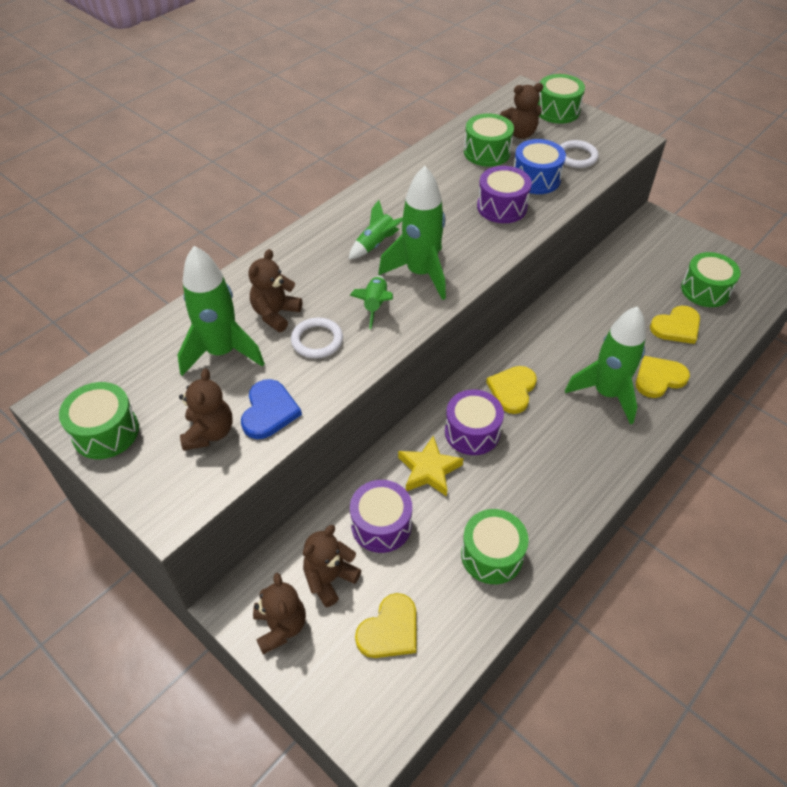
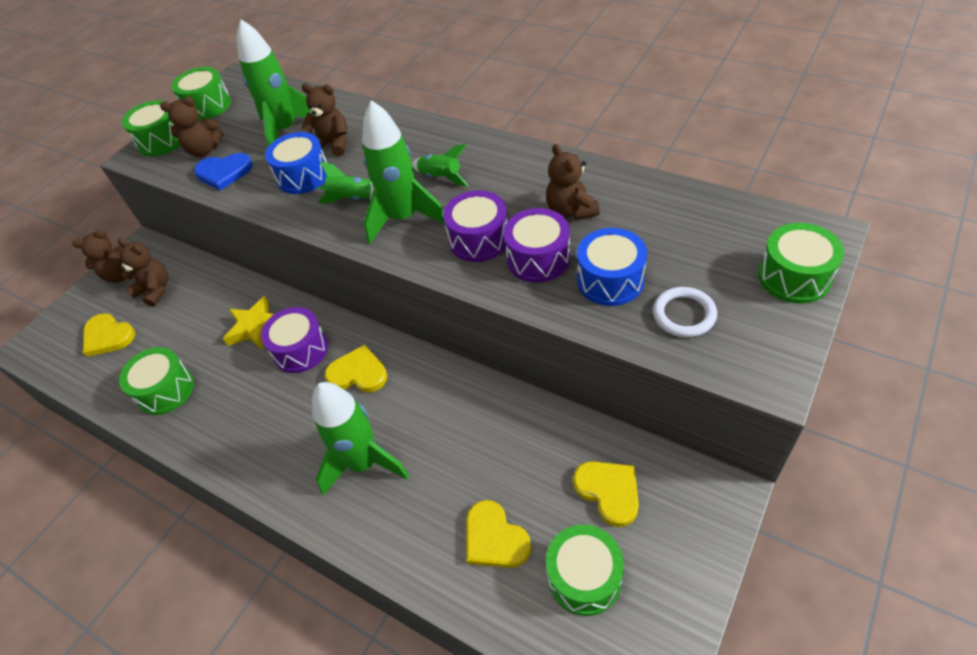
camera: 85 degrees right, 0 degrees up
white ring [291,317,343,358] -> blue drum [265,132,327,194]
purple drum [350,480,412,553] -> purple drum moved to [443,190,507,262]
green drum [464,113,514,167] -> green drum moved to [122,100,180,156]
brown teddy bear [500,83,543,139] -> brown teddy bear moved to [546,144,600,220]
yellow heart [636,356,690,398] -> yellow heart moved to [573,461,639,527]

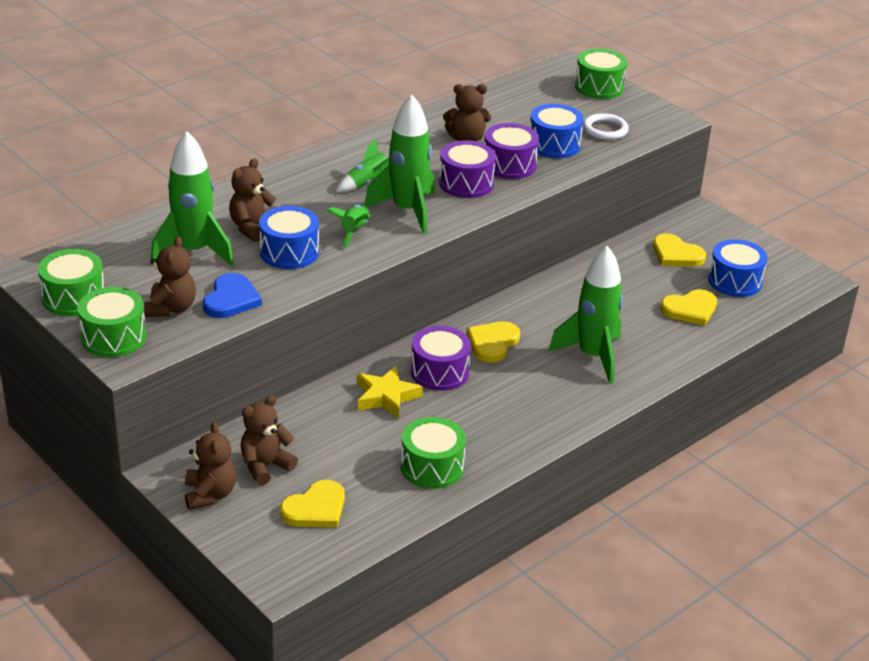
camera: 80 degrees left, 15 degrees down
green drum [546,525,624,616] -> blue drum [708,239,767,297]
yellow heart [573,461,639,527] -> yellow heart turned 120 degrees counterclockwise [653,233,706,267]

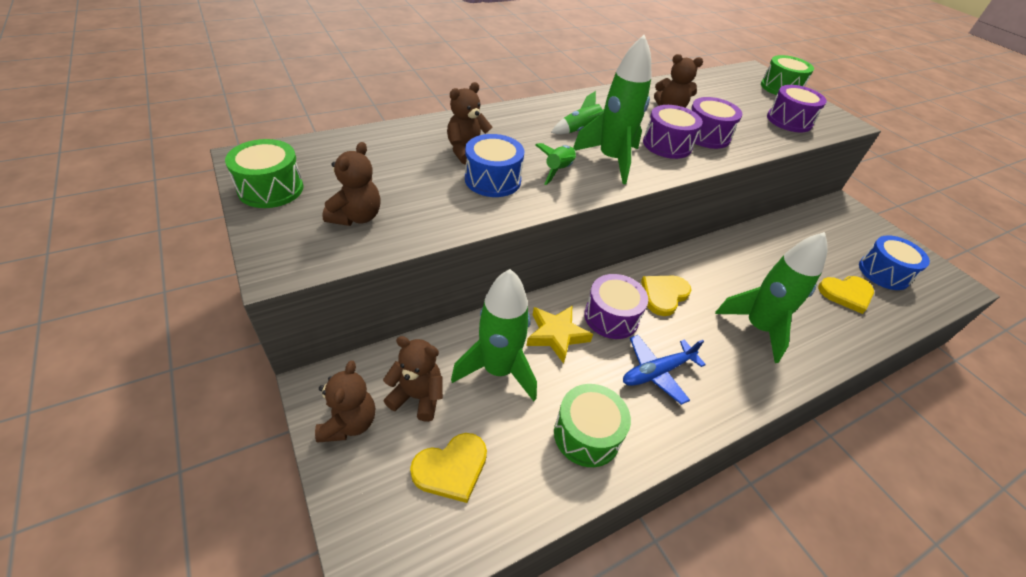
camera: 10 degrees right, 10 degrees up
green drum [77,287,146,357] -> none
green rocket [151,131,234,266] -> green rocket moved to [451,269,537,401]
blue heart [203,273,262,318] -> none
brown teddy bear [241,395,298,485] -> brown teddy bear turned 45 degrees clockwise [383,336,443,422]
blue drum [530,104,584,158] -> none
white ring [583,113,629,140] -> purple drum [767,85,827,132]
yellow heart [653,233,706,267] -> none
none -> blue plane [623,335,706,405]

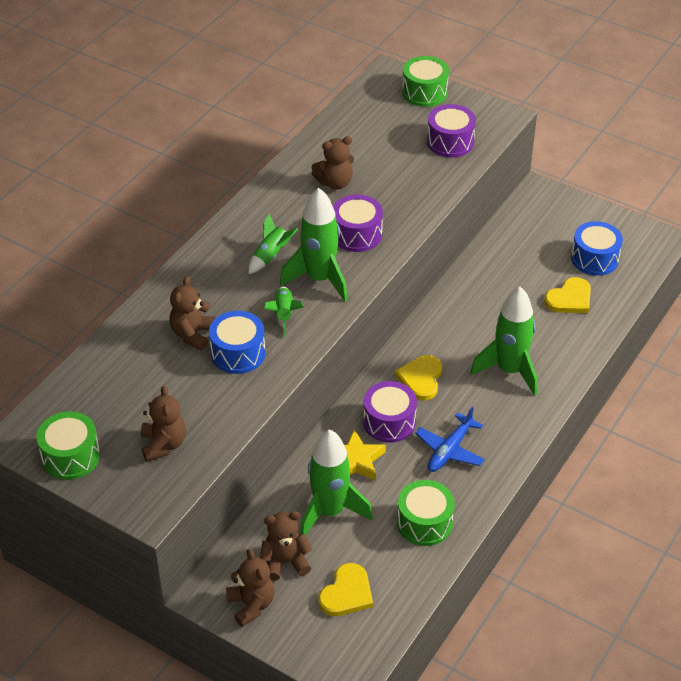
camera: 25 degrees left, 0 degrees up
purple drum [691,97,742,149] -> none

